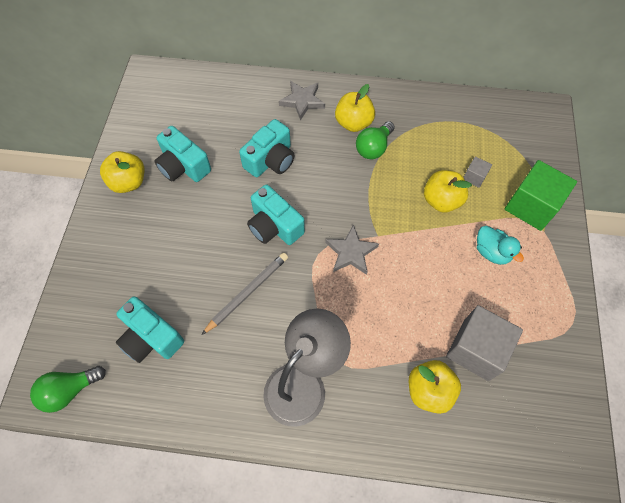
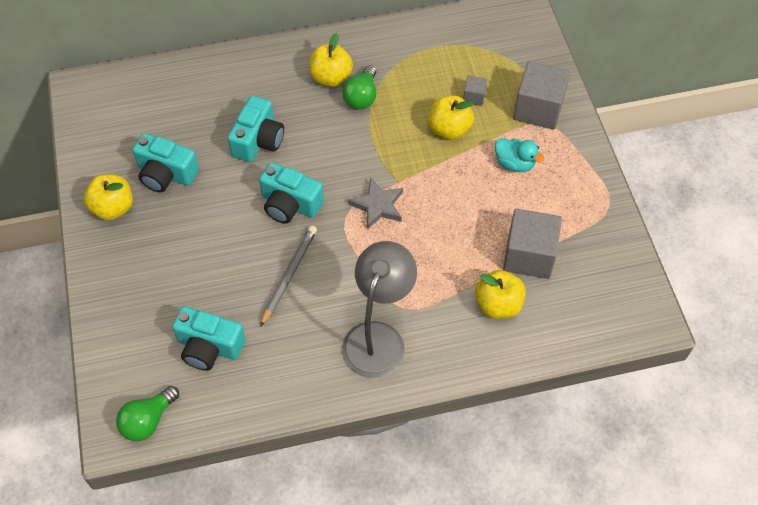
camera: 20 degrees left, 5 degrees down
grey star [279,81,325,121] -> none
green cube [505,160,577,231] -> grey cube [513,61,570,130]

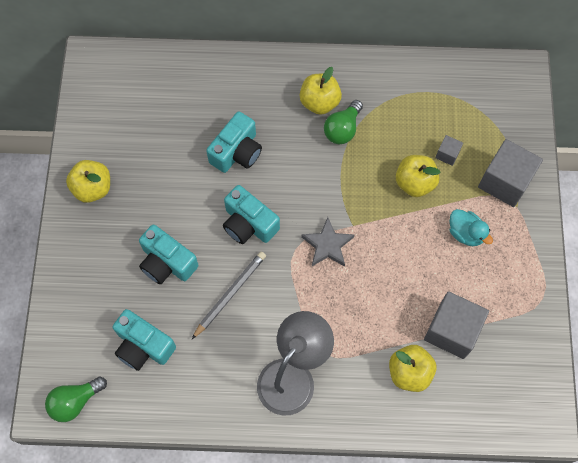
camera: 15 degrees right, 10 degrees up
turquoise camera [133,133,199,193] -> turquoise camera moved to [139,224,198,284]

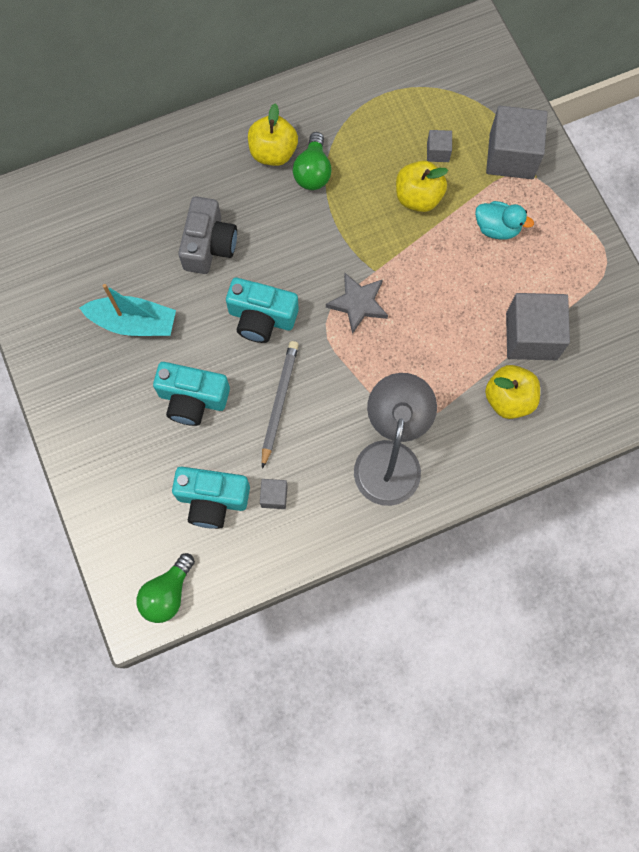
camera: 25 degrees left, 5 degrees up
yellow apple [66,160,110,203] -> none
turquoise camera [206,111,262,173] -> grey camera [178,196,237,274]
none -> turquoise boat [80,284,176,336]
none -> grey cube [260,479,288,509]

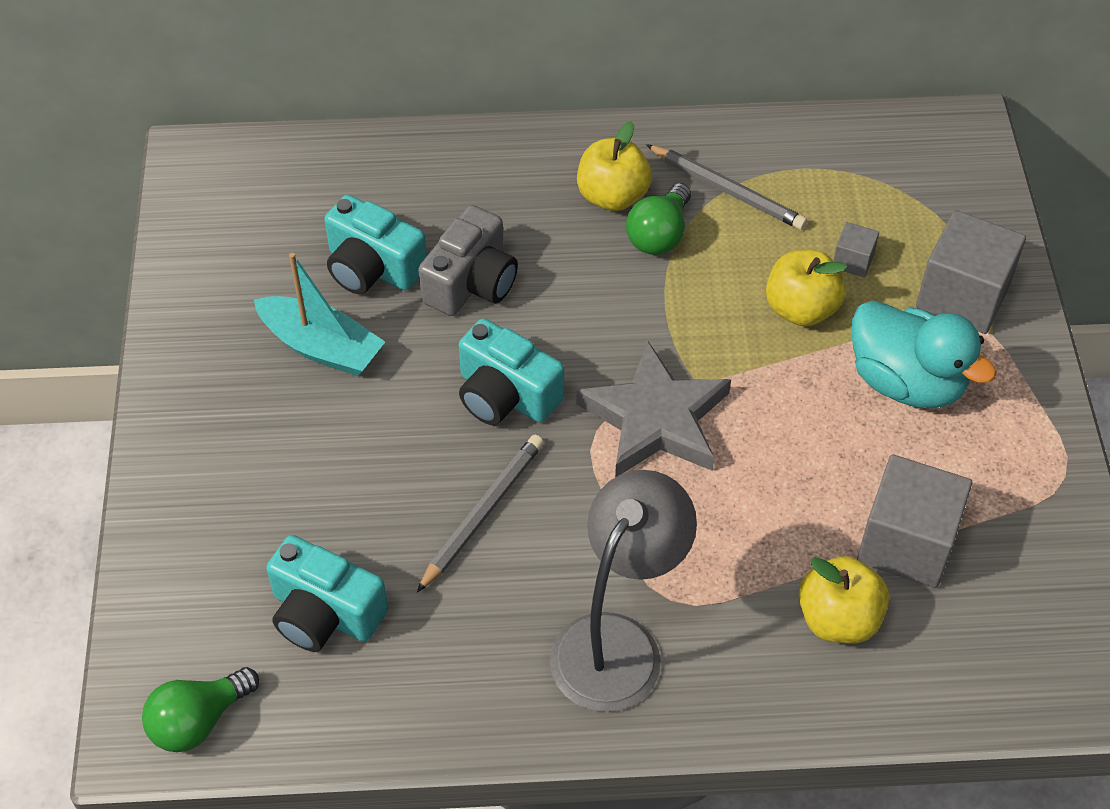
camera: 20 degrees right, 20 degrees down
turquoise camera [153,362,230,426] -> turquoise camera moved to [324,195,427,294]
grey cube [260,479,288,509] -> none
grey star [326,273,388,334] -> grey star [576,340,731,477], size x1.58
turquoise duck [475,201,534,239] -> turquoise duck [852,300,997,408], size x1.68
none -> grey pencil [646,144,807,230]

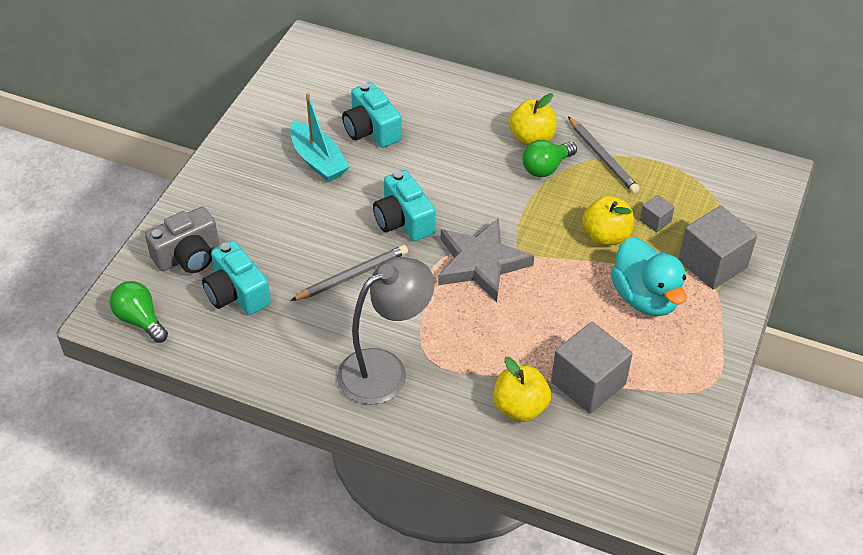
camera: 25 degrees right, 5 degrees down
green light bulb [142,667,259,752] -> green light bulb turned 60 degrees clockwise [110,281,168,343]
grey camera [418,205,518,316] -> grey camera moved to [145,207,219,273]

